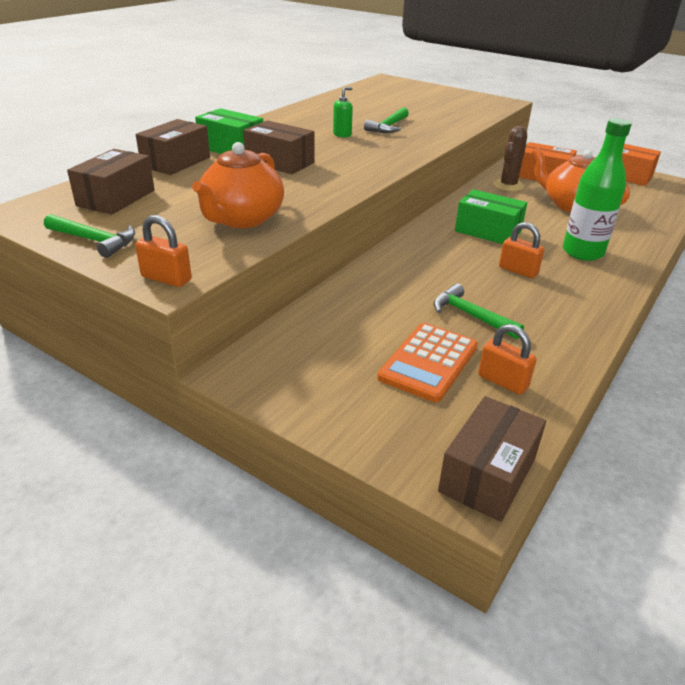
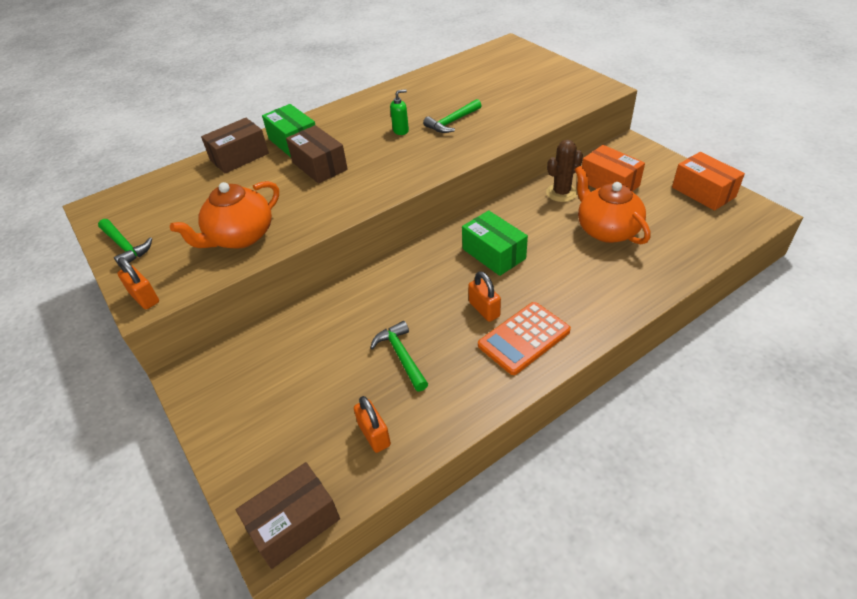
camera: 25 degrees right, 10 degrees up
brown box [67,149,155,215] -> none
orange calculator [378,323,478,402] -> orange calculator moved to [478,302,571,375]
green bottle [563,118,632,261] -> none

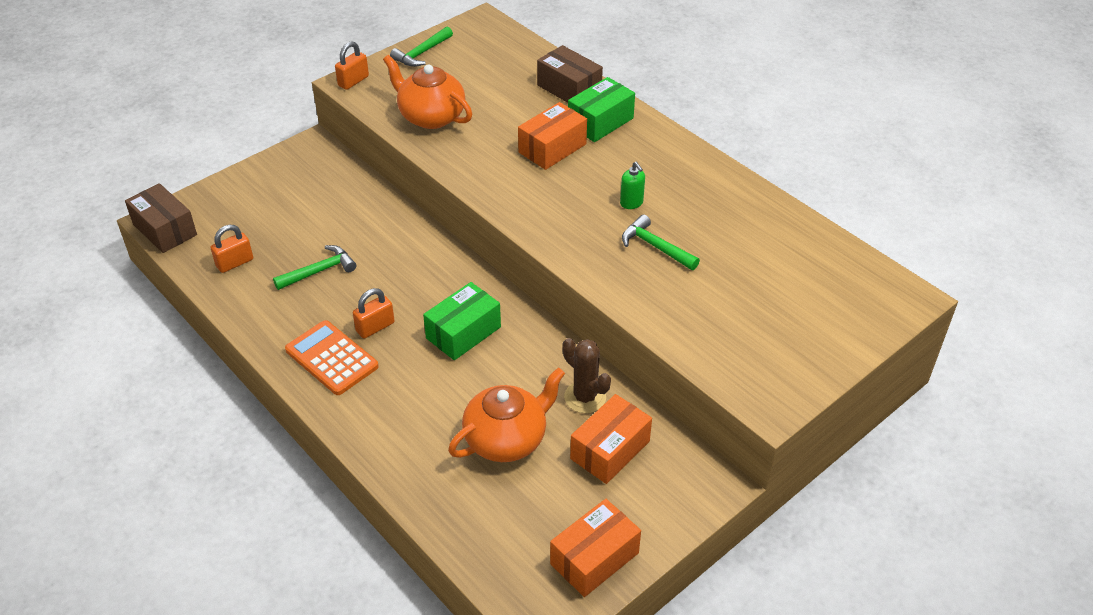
camera: 80 degrees right, 0 degrees up
brown box [286,125,348,184] -> orange box [518,102,587,170]

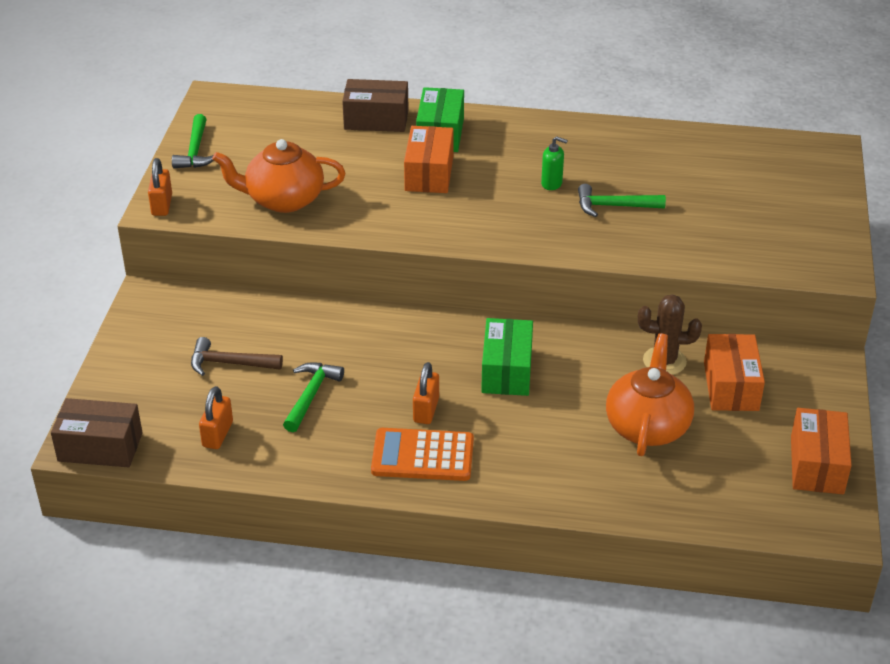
camera: 40 degrees left, 5 degrees down
none -> brown hammer [191,337,283,376]

